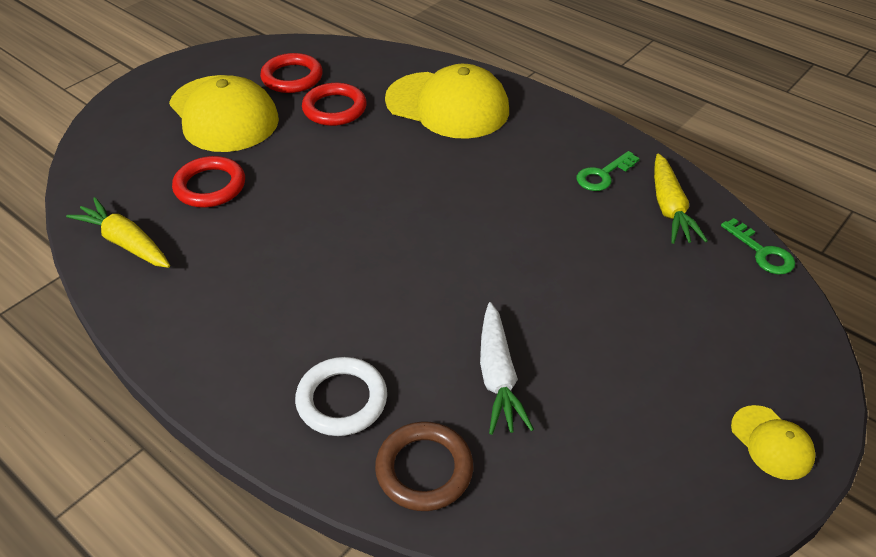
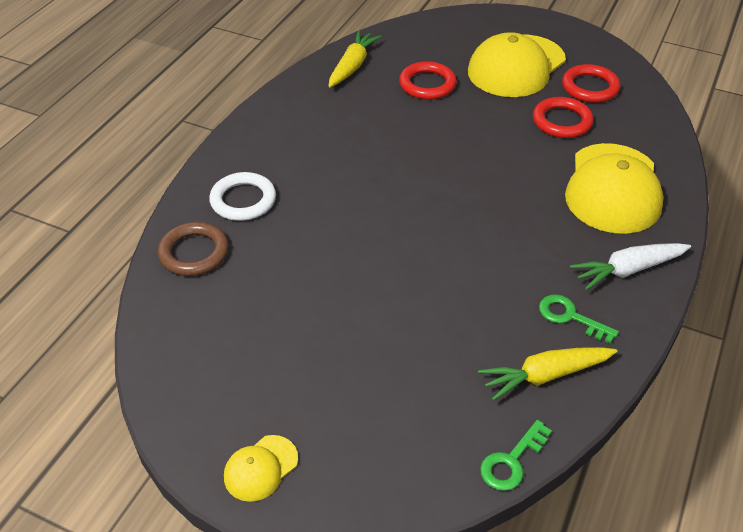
camera: 75 degrees right, 0 degrees up
white carrot [480,302,534,435] -> white carrot moved to [570,243,691,290]

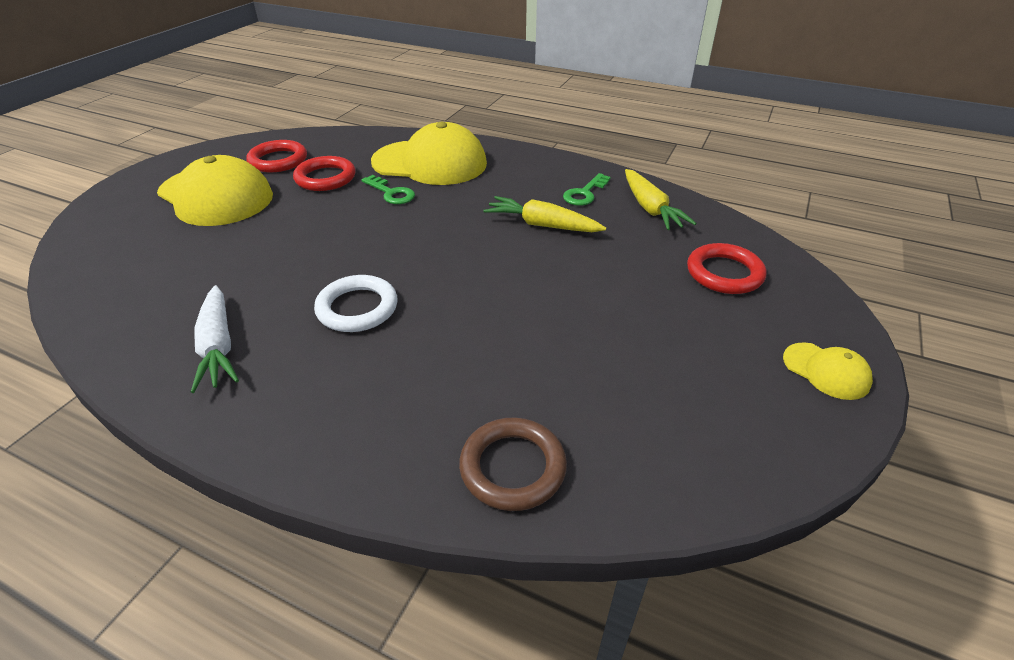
camera: 90 degrees left, 5 degrees down
white ring [209,172,276,221] -> white ring moved to [314,275,397,332]
yellow carrot [329,31,382,87] -> yellow carrot moved to [483,196,606,232]
red ring [399,61,457,100] -> red ring moved to [687,243,767,294]
green key [480,420,552,491] -> green key moved to [361,175,415,204]
white carrot [570,243,691,290] -> white carrot moved to [191,285,239,393]

